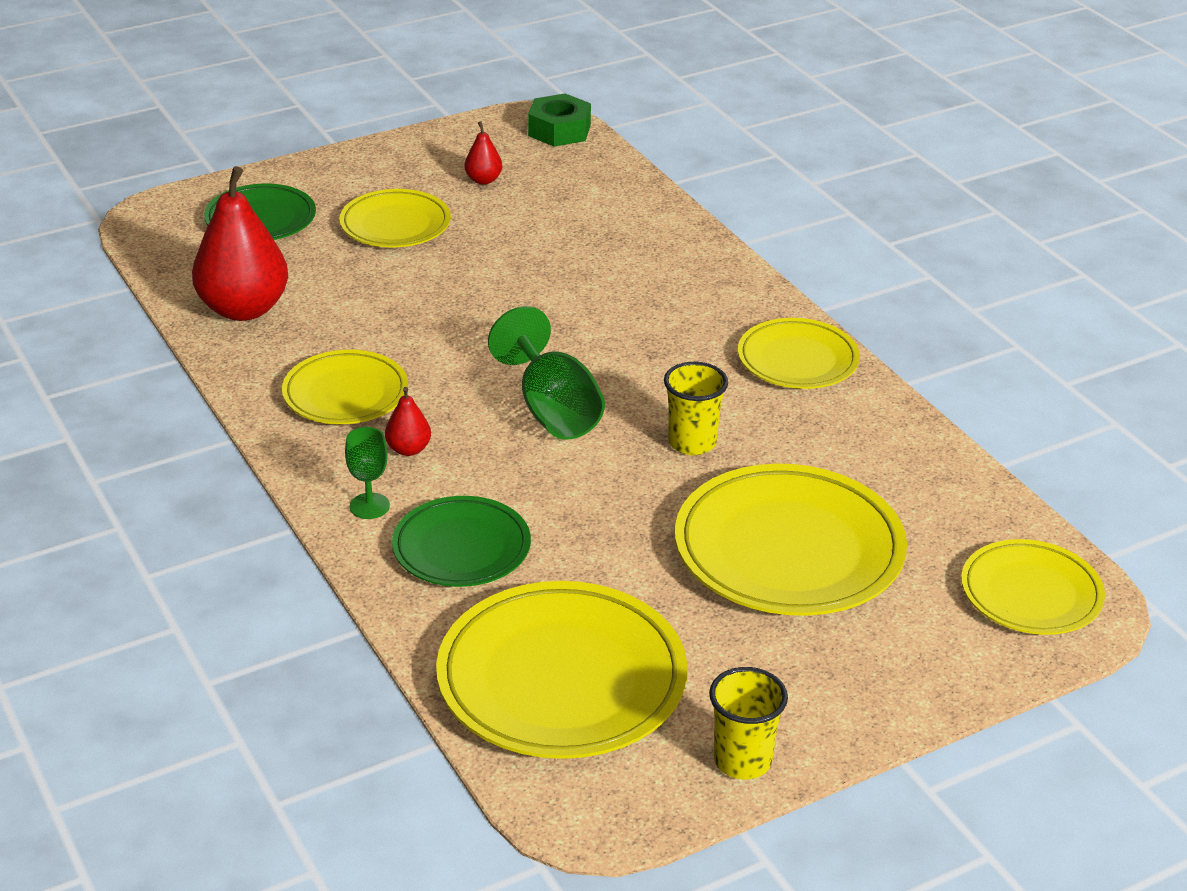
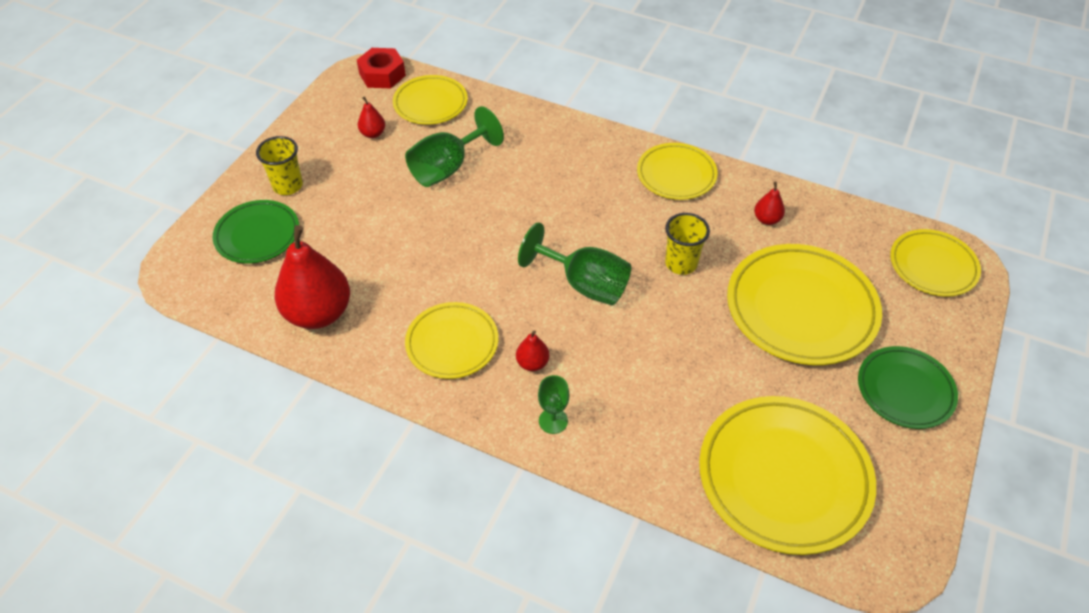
camera: 35 degrees left, 15 degrees up
yellow plate [339,189,451,247] -> yellow plate moved to [393,75,468,125]
green plate [392,496,531,587] -> green plate moved to [858,346,958,429]
green nut [528,93,591,147] -> red nut [357,48,406,88]
yellow cup [709,667,788,779] -> yellow cup moved to [256,136,303,195]
none -> green goblet [405,106,504,187]
none -> red pear [754,181,785,225]

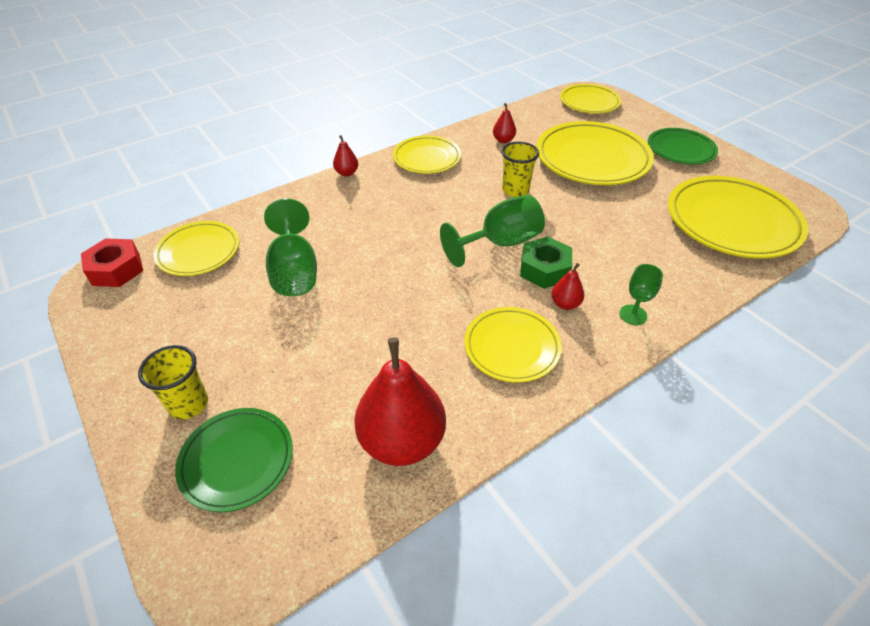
camera: 60 degrees left, 5 degrees down
red pear [358,97,385,138] -> red pear moved to [333,135,358,176]
none -> green nut [520,237,572,289]

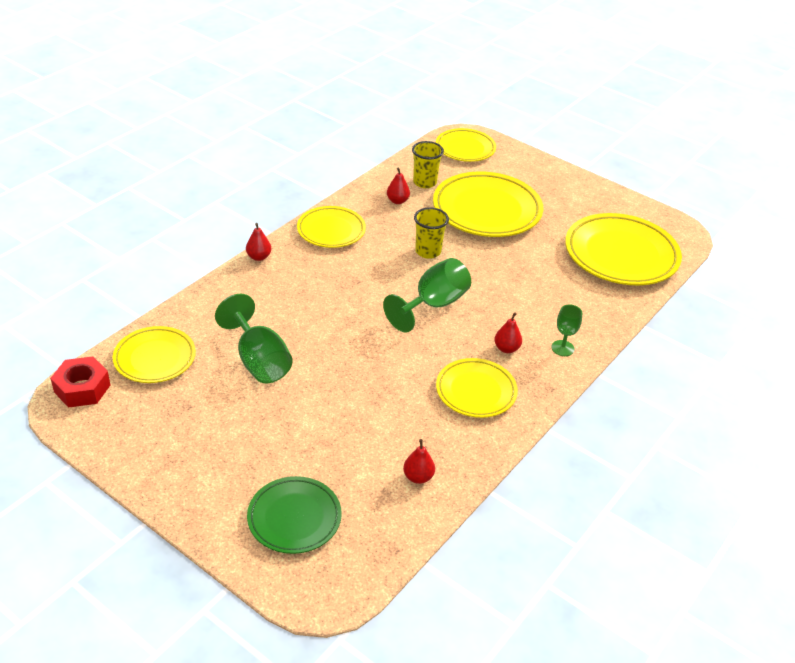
camera: 20 degrees left, 5 degrees down
yellow cup [138,345,208,420] -> yellow cup moved to [412,141,444,188]
red pear [354,338,446,466] -> red pear [403,439,435,484], size x0.45
green nut [520,237,572,289] -> none
green plate [648,128,718,165] -> none

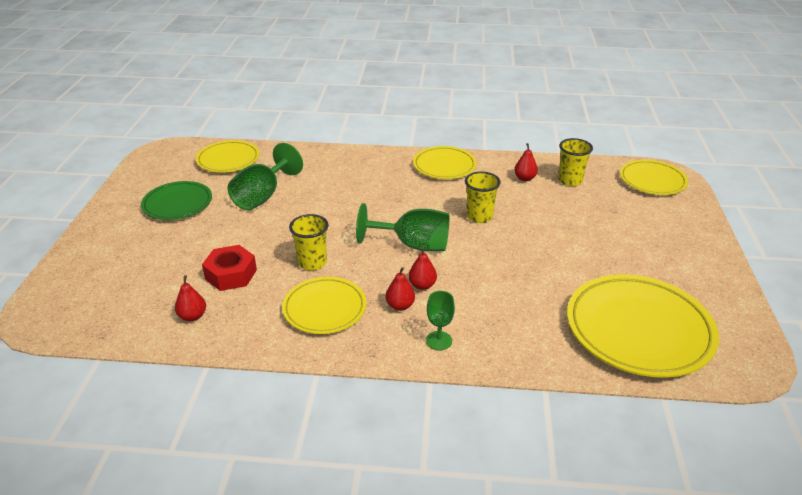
camera: 60 degrees right, 5 degrees down
red nut [50,356,110,408] -> red nut moved to [202,245,257,291]
red pear [246,223,271,261] -> red pear moved to [408,247,437,290]
green plate [247,476,342,554] -> green plate moved to [141,181,212,220]
yellow plate [433,172,543,237] -> none
none -> yellow cup [289,214,328,270]

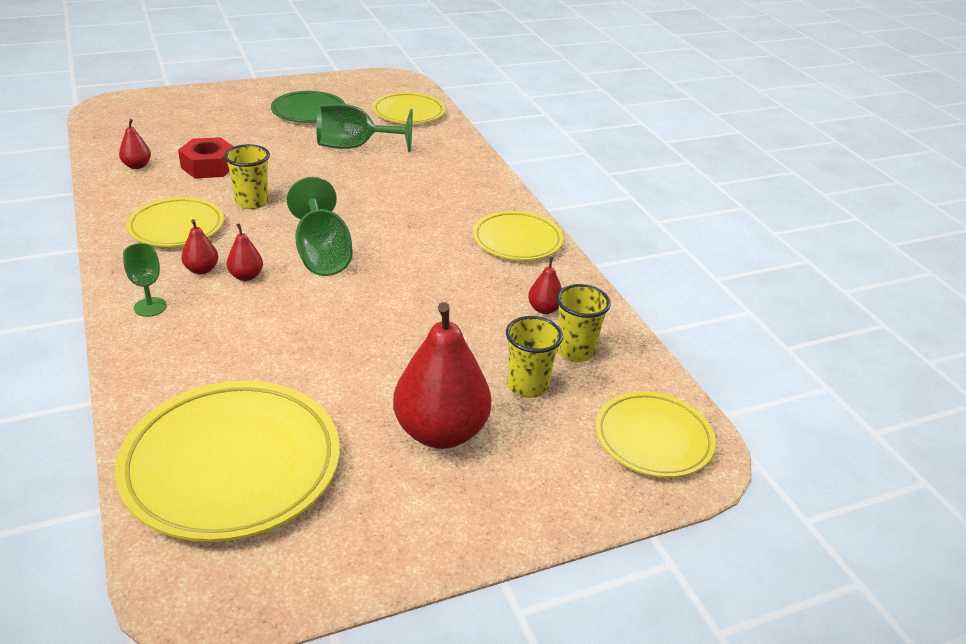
camera: 60 degrees right, 0 degrees up
yellow cup [465,172,501,223] -> yellow cup moved to [506,316,563,398]
none -> red pear [393,302,491,449]

